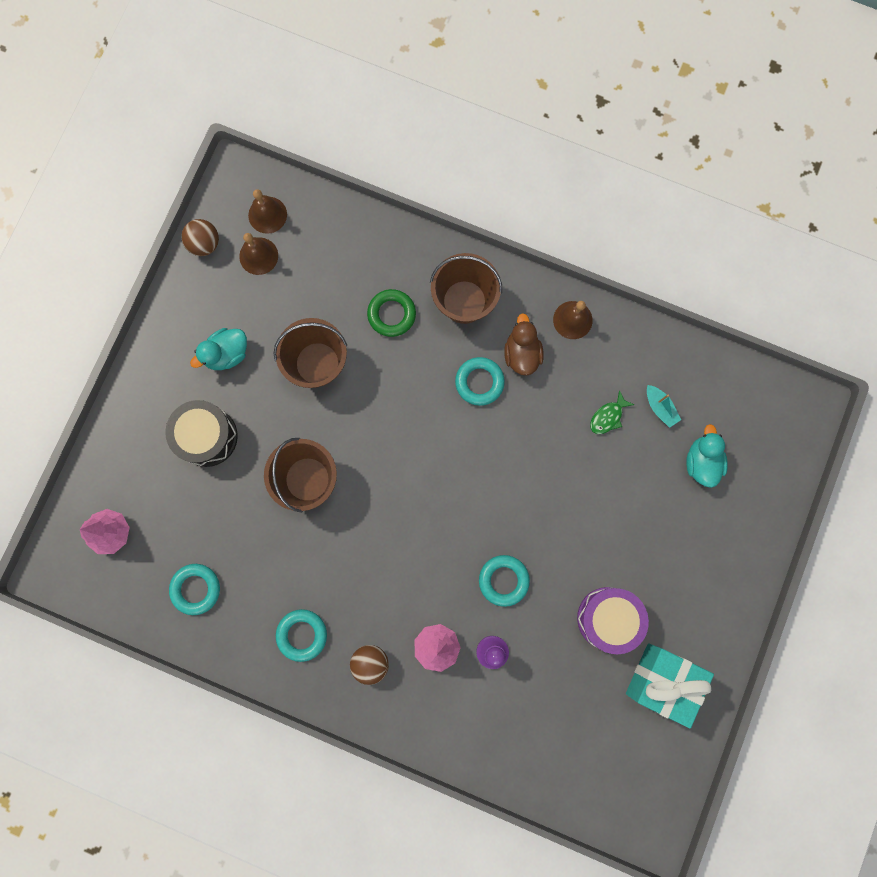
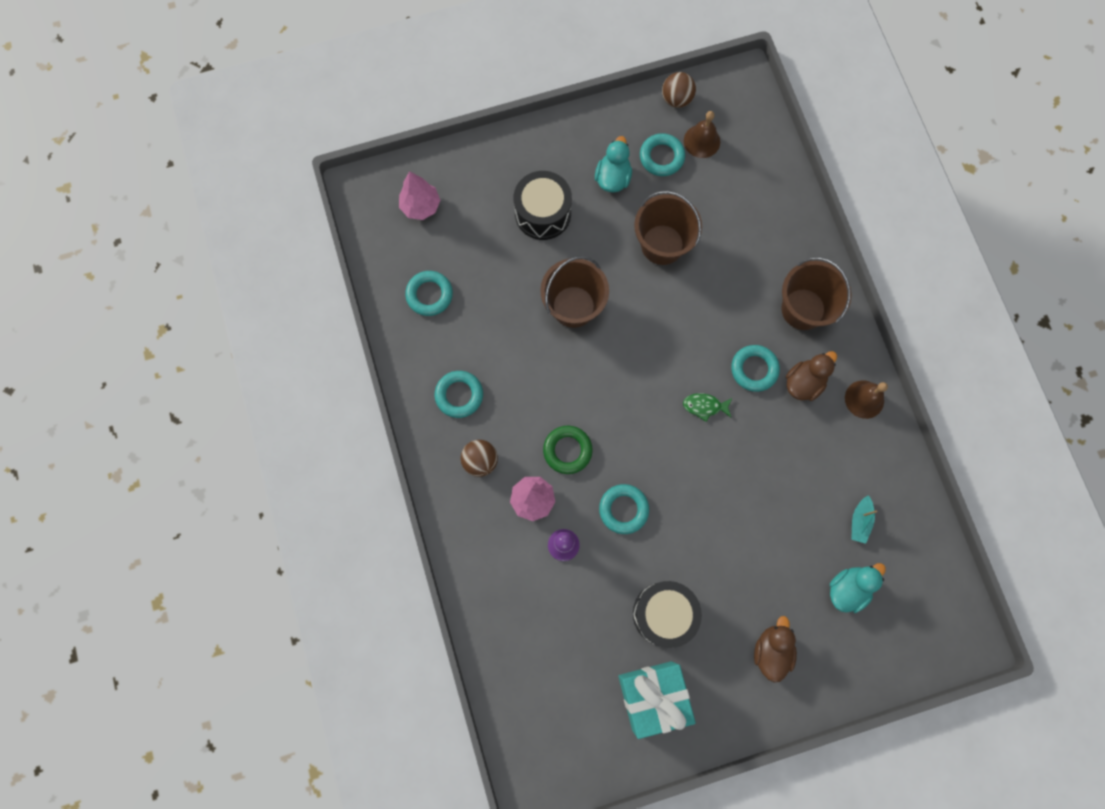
camera: 50 degrees right, 5 degrees down
turquoise duck [190,328,247,370] -> turquoise duck turned 90 degrees clockwise [595,136,632,193]
brown bell [248,189,287,234] -> none
green ring [367,289,416,337] -> green ring moved to [543,426,593,474]
purple drum [577,587,649,654] -> black drum [633,581,702,648]
green fish [590,390,634,434] -> green fish moved to [683,393,732,422]
none -> turquoise ring [640,133,685,176]
none -> brown duck [754,616,797,683]

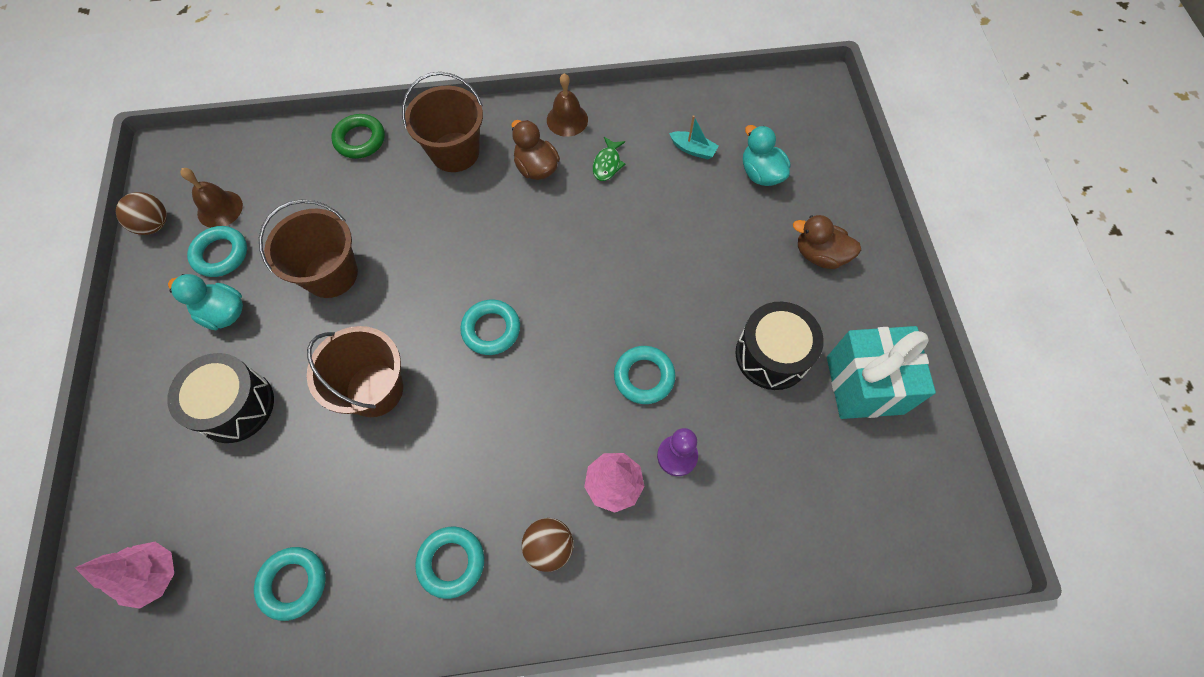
camera: 80 degrees left, 10 degrees down
green ring [543,426,593,474] -> green ring moved to [331,114,385,159]
green fish [683,393,732,422] -> green fish moved to [593,137,626,181]
turquoise ring [731,345,780,392] -> turquoise ring moved to [460,300,520,355]

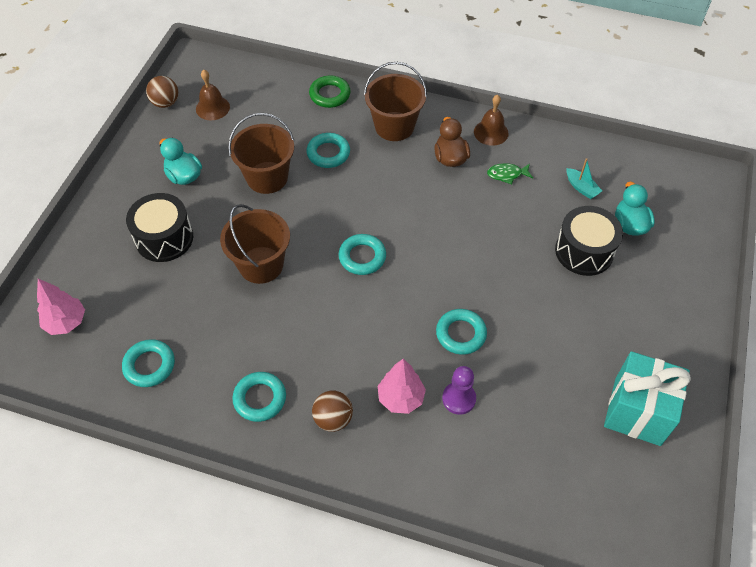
camera: 25 degrees right, 10 degrees down
turquoise ring [187,226,247,277] -> turquoise ring moved to [306,133,350,168]
green fish [593,137,626,181] -> green fish turned 45 degrees clockwise [487,163,533,184]
black drum [735,302,824,390] -> black drum moved to [555,206,623,276]
brown duck [793,215,861,269] -> none

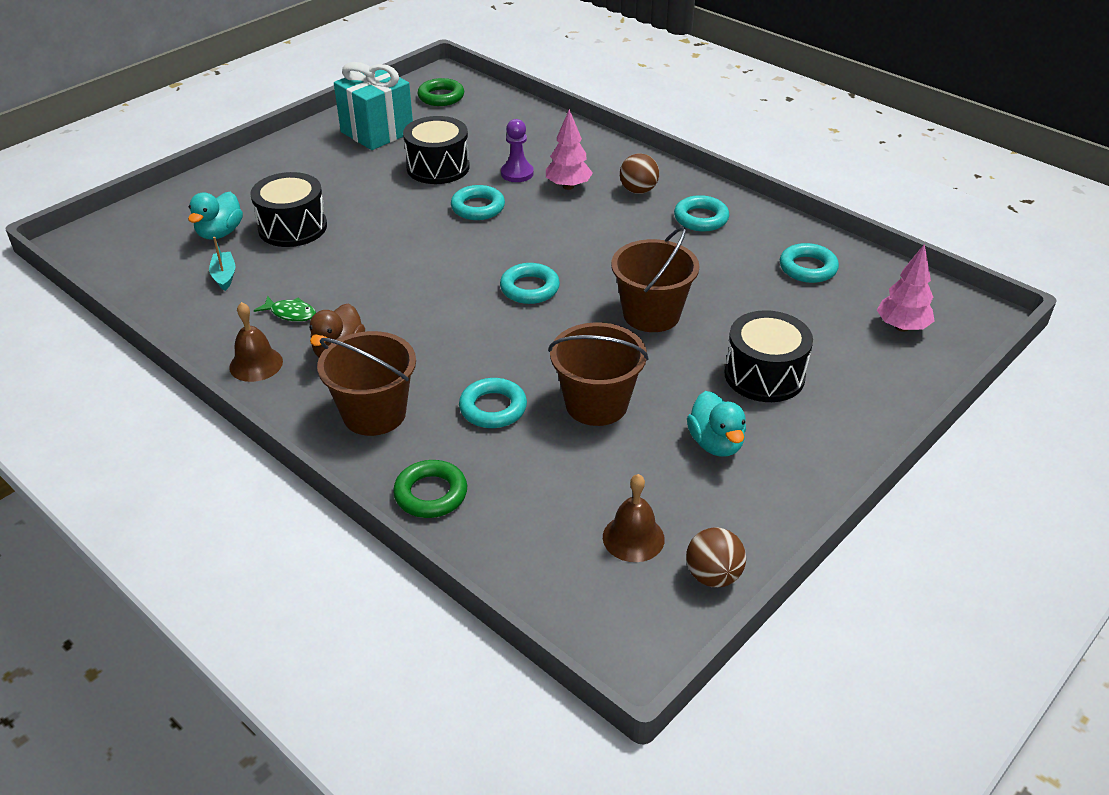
camera: 155 degrees left, 15 degrees down
none -> black drum [403,116,470,184]
none -> green ring [417,78,464,106]

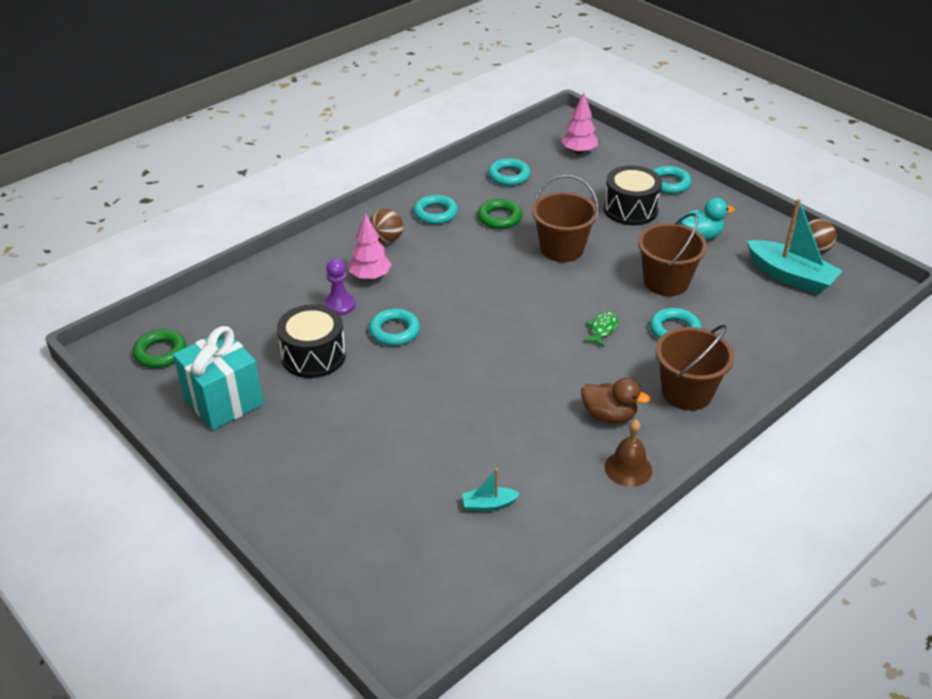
camera: 85 degrees left, 0 degrees up
turquoise duck [188,192,243,240] -> none
black drum [250,172,327,247] -> none
green fish [254,296,316,321] -> green fish moved to [583,311,618,347]
green ring [393,460,467,518] -> green ring moved to [478,199,522,229]
turquoise ring [500,263,560,304] -> turquoise ring moved to [653,166,692,194]
brown bell [603,474,665,562] -> turquoise boat [747,199,842,295]

